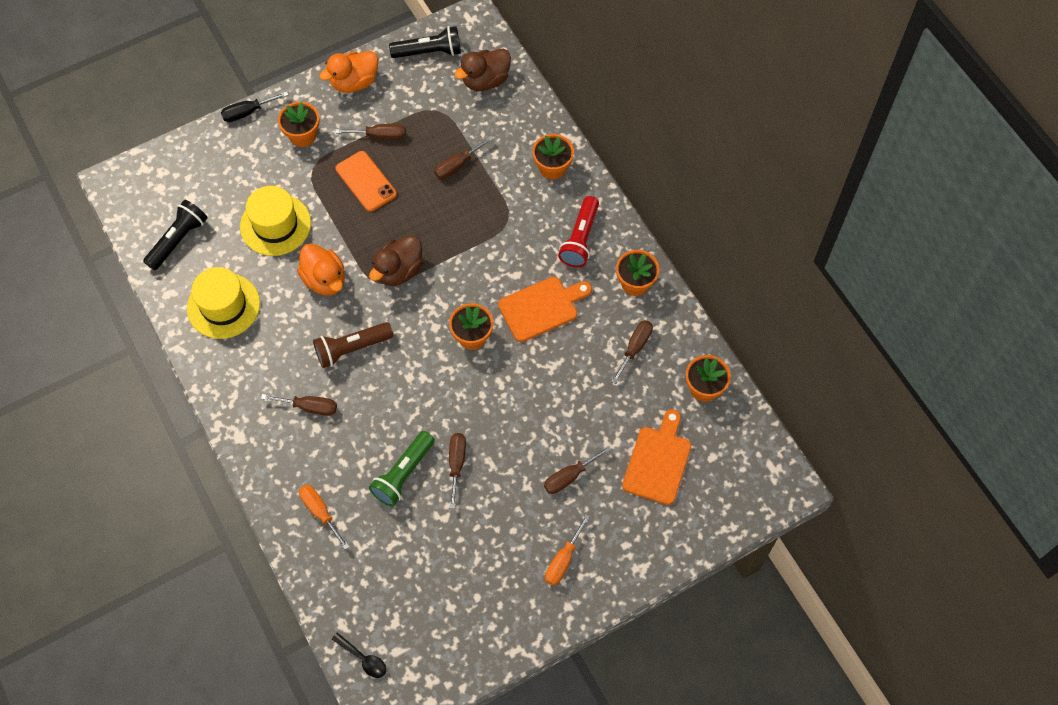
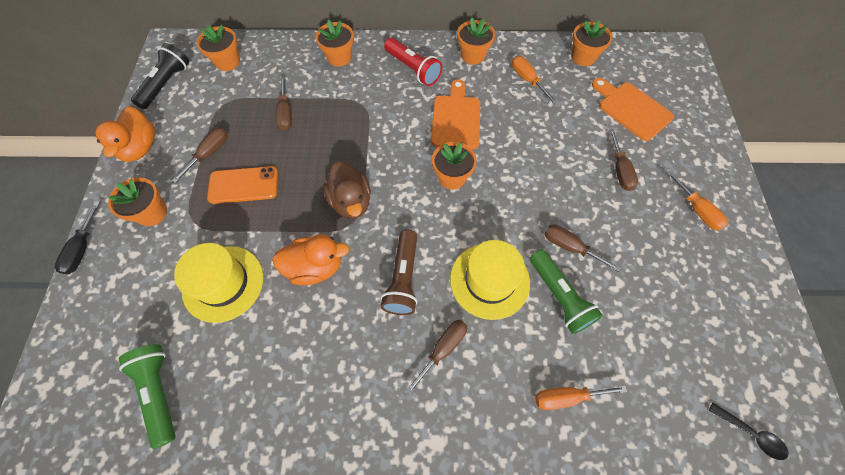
camera: 60 degrees left, 0 degrees up
black flashlight [143,200,208,270] -> green flashlight [119,344,176,449]
yellow hat [187,267,260,339] -> yellow hat moved to [450,240,530,320]
black spoon [332,633,386,678] -> black spoon turned 60 degrees clockwise [709,403,789,460]
brown duck [455,49,511,91] -> orange flower pot [197,24,240,71]
brown screwdriver [612,320,653,384] -> orange screwdriver [512,56,557,102]

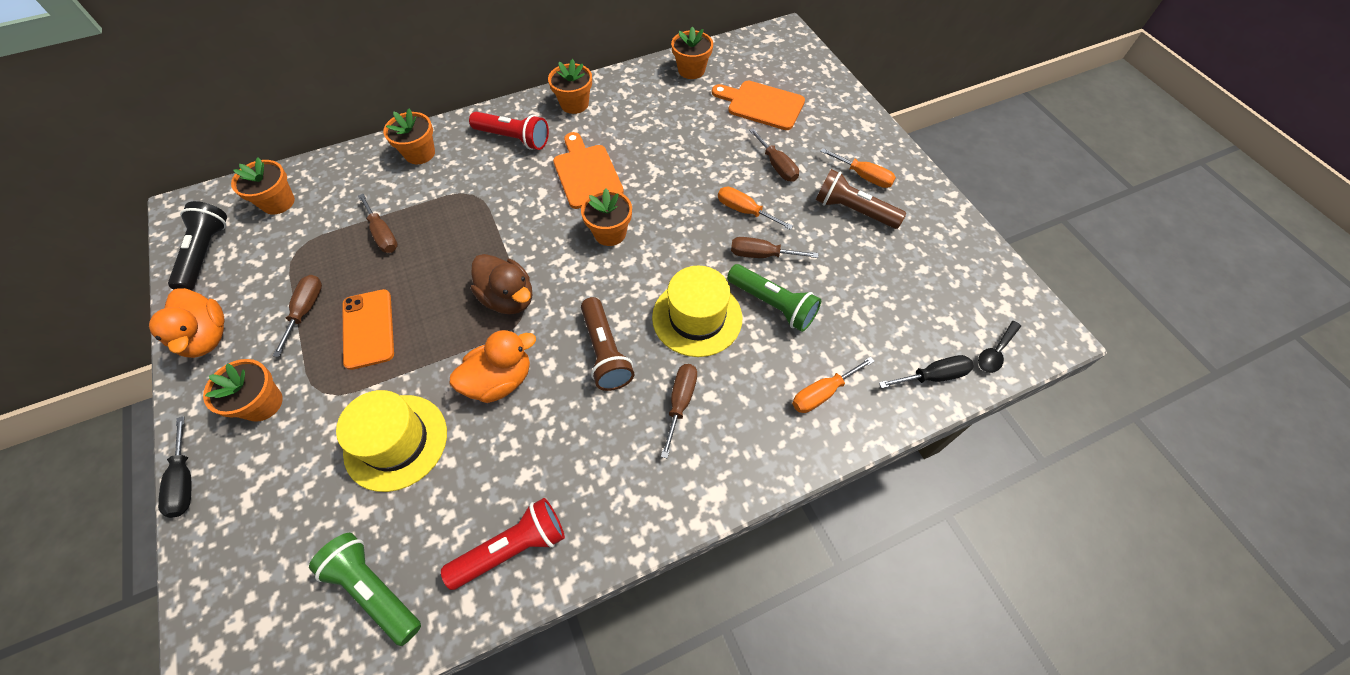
camera: 25 degrees left, 5 degrees down
orange phone [207,166,278,204] -> orange phone turned 75 degrees counterclockwise [342,289,394,370]
orange screwdriver [512,56,557,102] -> orange screwdriver moved to [718,187,793,230]
black spoon [709,403,789,460] -> black spoon turned 120 degrees clockwise [978,321,1021,373]
none -> red flashlight [441,498,565,590]
none -> brown flashlight [816,169,906,229]
none -> black screwdriver [879,355,974,388]

